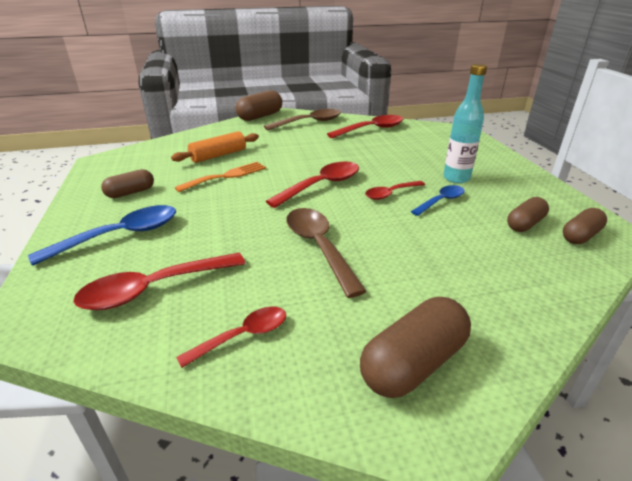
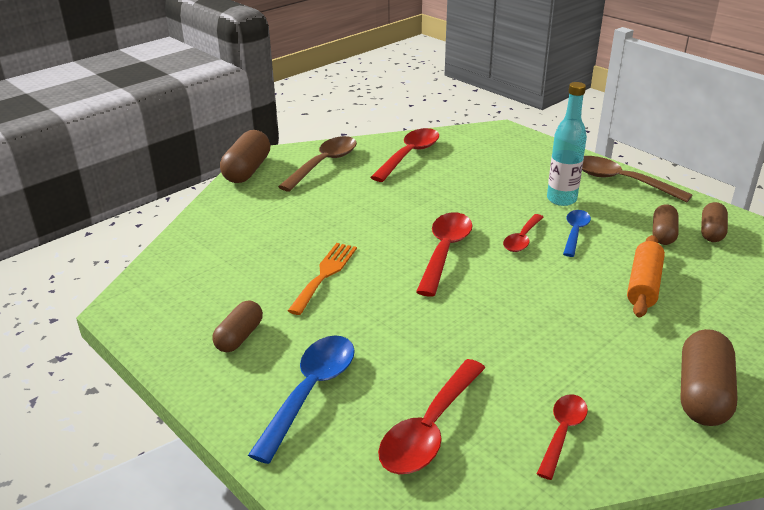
camera: 30 degrees left, 0 degrees up
orange rolling pin [171,131,259,163] -> orange rolling pin moved to [627,235,665,317]
brown spoon [286,208,367,298] -> brown spoon moved to [582,156,693,202]

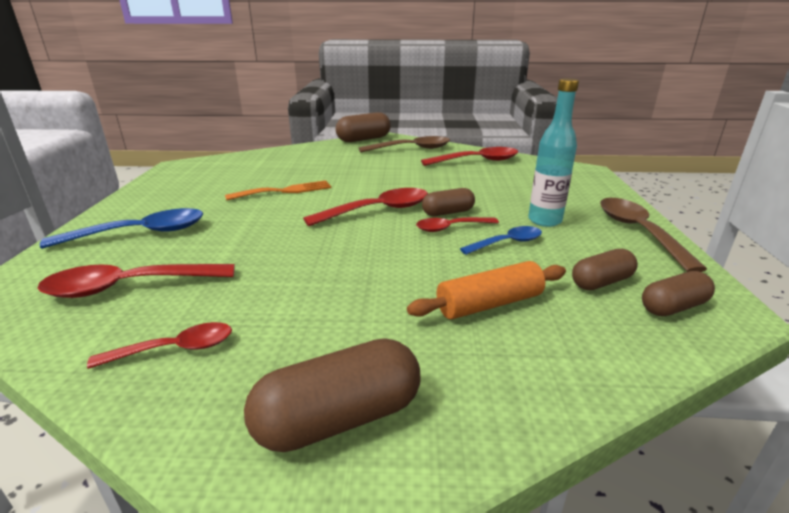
camera: 45 degrees right, 5 degrees down
brown capsule [212,300,263,352] -> brown capsule moved to [422,188,475,216]

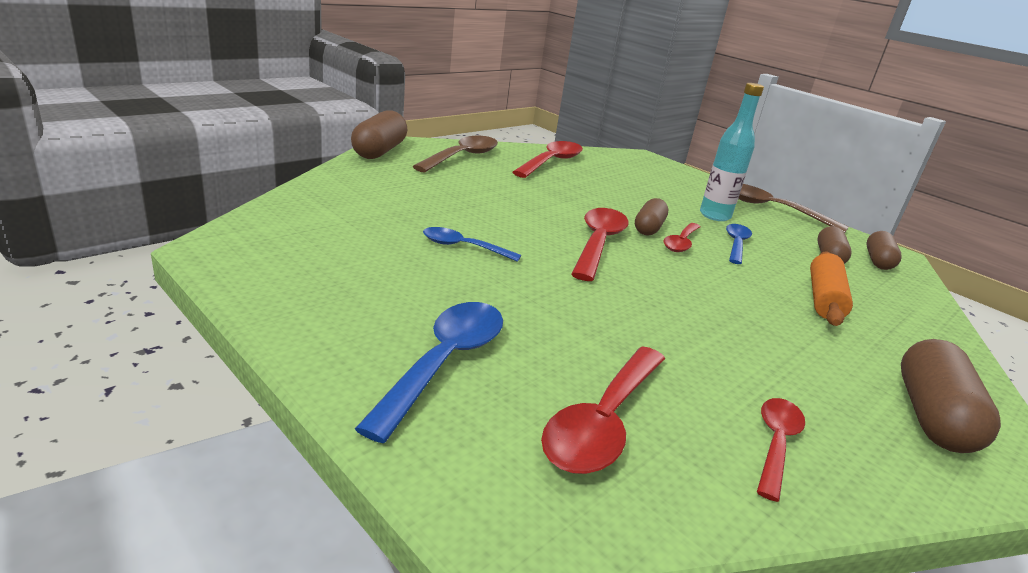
camera: 50 degrees left, 0 degrees up
orange fork [225,180,331,201] -> blue spoon [423,227,521,262]

